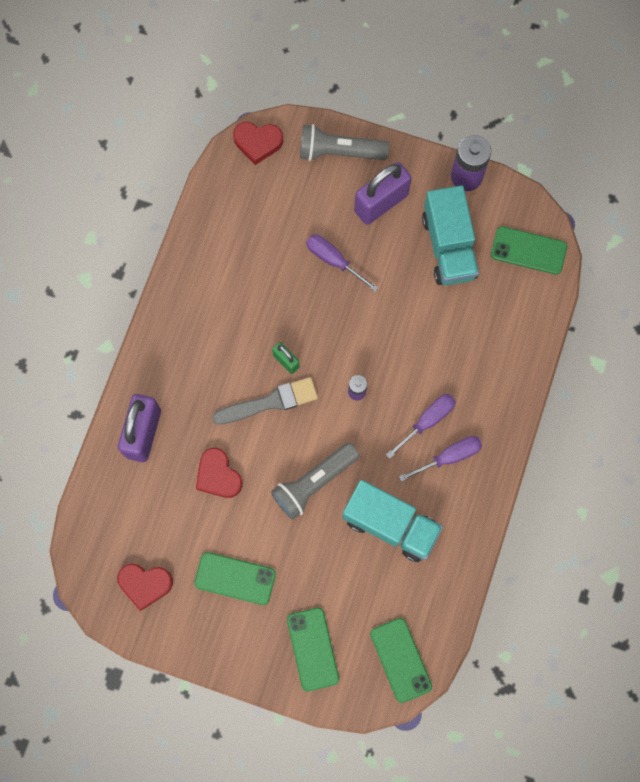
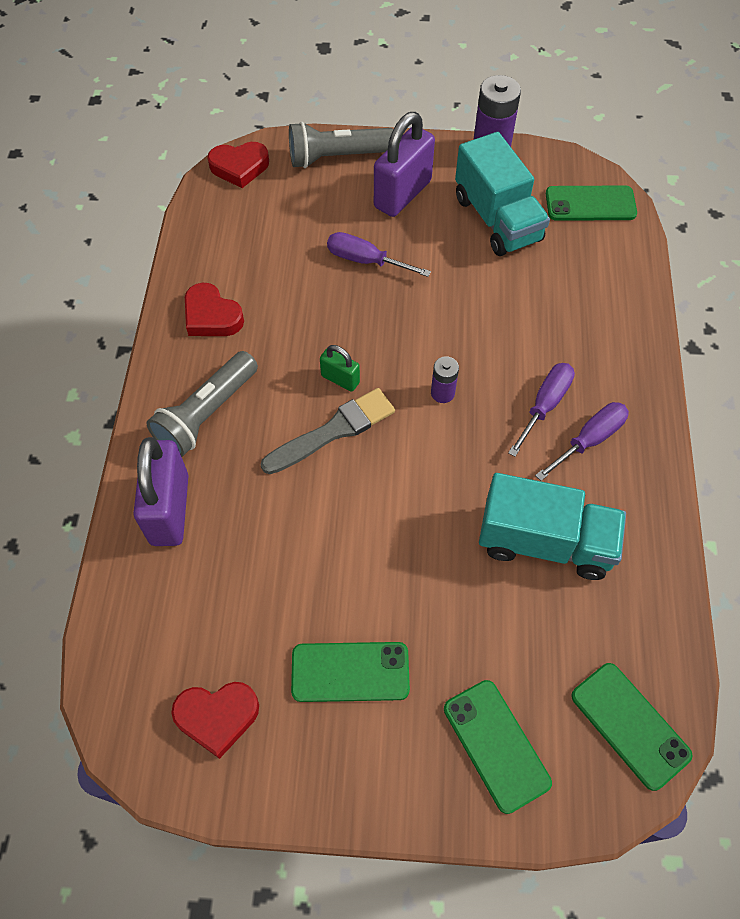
camera: 15 degrees left, 15 degrees down
red heart [196,448,243,498] -> red heart moved to [185,283,244,336]
grey flashlight [271,443,360,520] -> grey flashlight moved to [146,351,258,457]

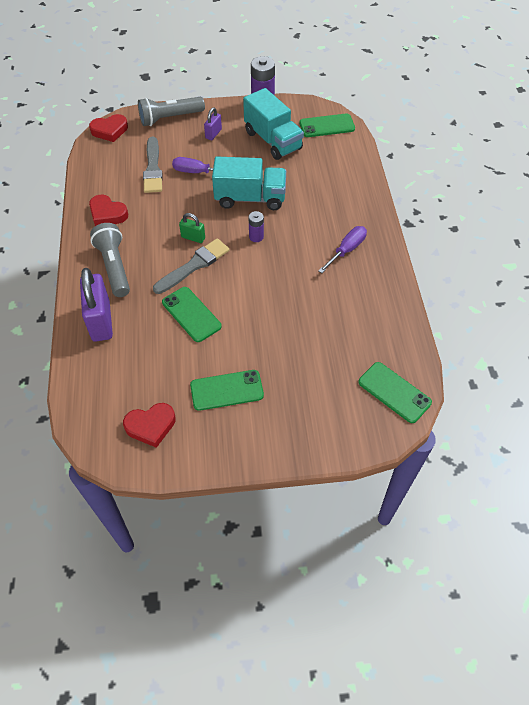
camera: 10 degrees left, 5 degrees down
grey flashlight [146,351,258,457] -> grey flashlight turned 135 degrees clockwise [90,223,130,297]
purple padlock [374,112,435,217] -> purple padlock [204,108,222,140], size x0.50
green phone [444,680,552,814] -> green phone moved to [162,287,222,342]
turquoise truck [479,473,626,580] -> turquoise truck moved to [212,157,286,210]
purple screwdriver [508,363,575,457] -> none
none -> grey brush [143,137,163,193]

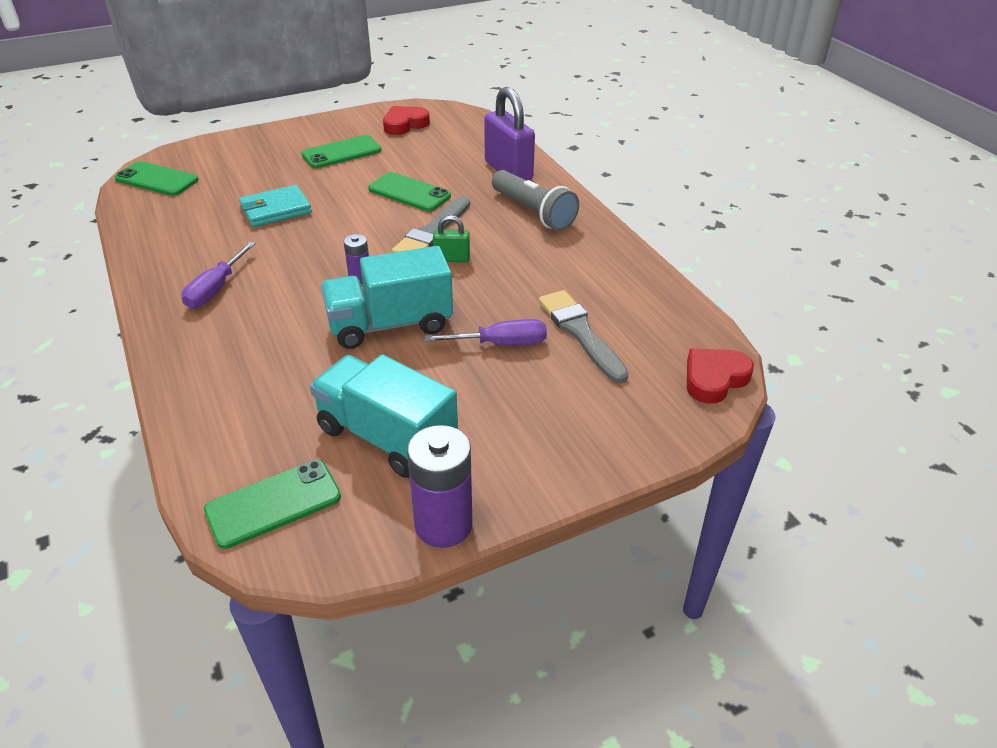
camera: 160 degrees right, 15 degrees down
red heart [89,195,128,226] -> none
grey flashlight [138,97,205,126] -> none
purple padlock [204,108,222,140] -> none
none -> turquoise wallet [239,185,312,227]

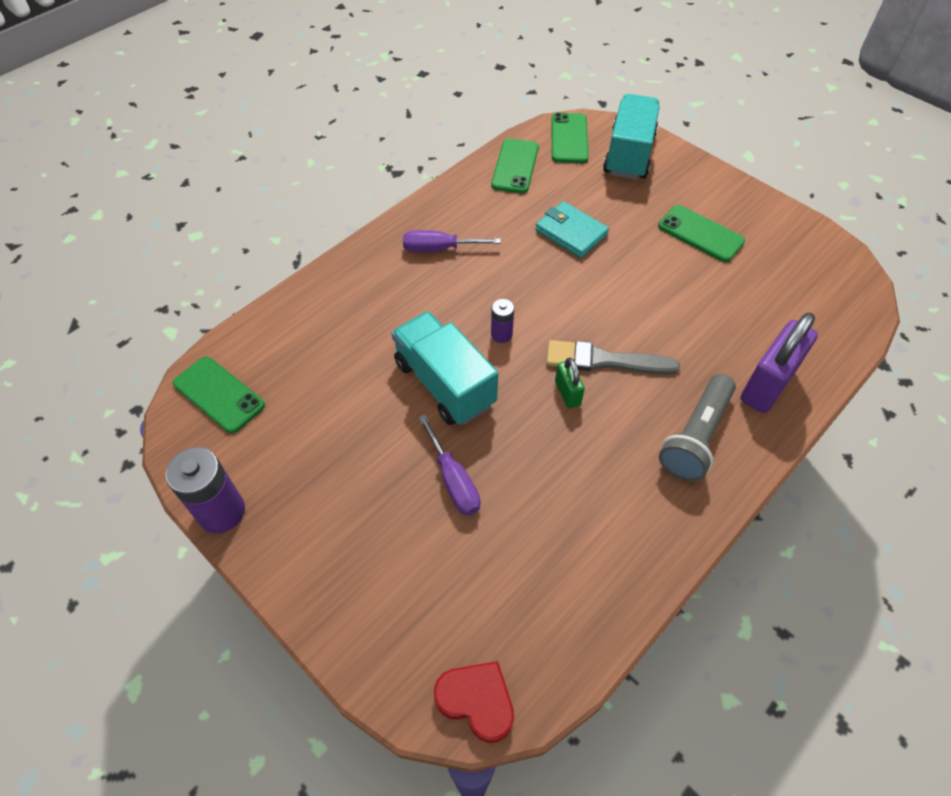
camera: 70 degrees right, 15 degrees up
turquoise truck [310,354,458,478] -> turquoise truck moved to [603,94,660,180]
green phone [368,172,451,211] -> green phone moved to [491,138,539,193]
red heart [383,106,430,135] -> none
grey brush [539,290,629,383] -> none

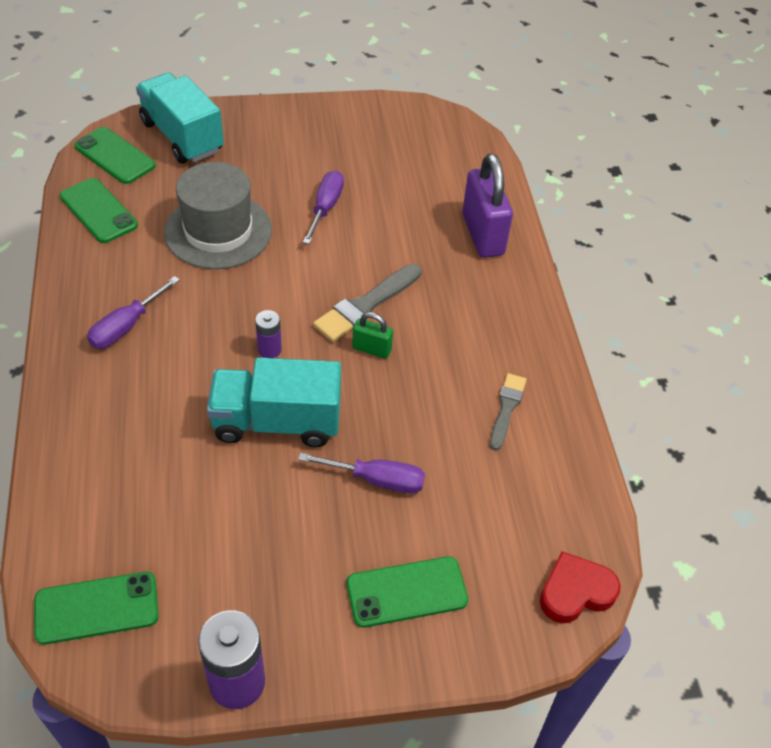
camera: 55 degrees left, 5 degrees down
turquoise wallet [535,201,609,258] -> grey hat [164,162,272,269]
green phone [658,205,745,262] -> green phone moved to [347,556,468,628]
grey flashlight [659,374,736,481] -> none
none -> purple screwdriver [303,171,344,244]
none -> grey brush [490,373,527,450]

